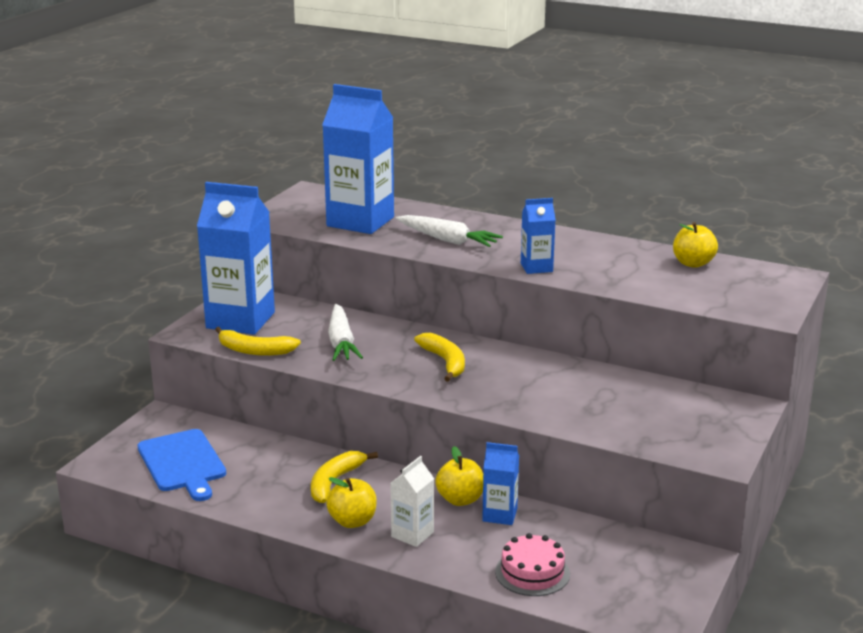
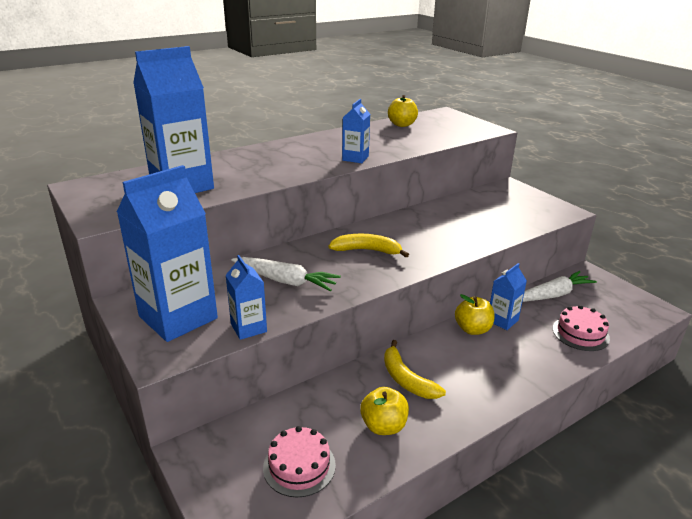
camera: 60 degrees left, 5 degrees up
blue cutting board [138,429,226,501] -> pink cake [263,426,336,497]
yellow banana [215,327,301,356] -> blue carton [225,255,267,340]
yellow apple [326,477,377,528] -> yellow apple moved to [360,387,409,435]
white carton [390,456,434,547] -> none
white carrot [395,215,503,247] -> white carrot moved to [523,271,597,302]

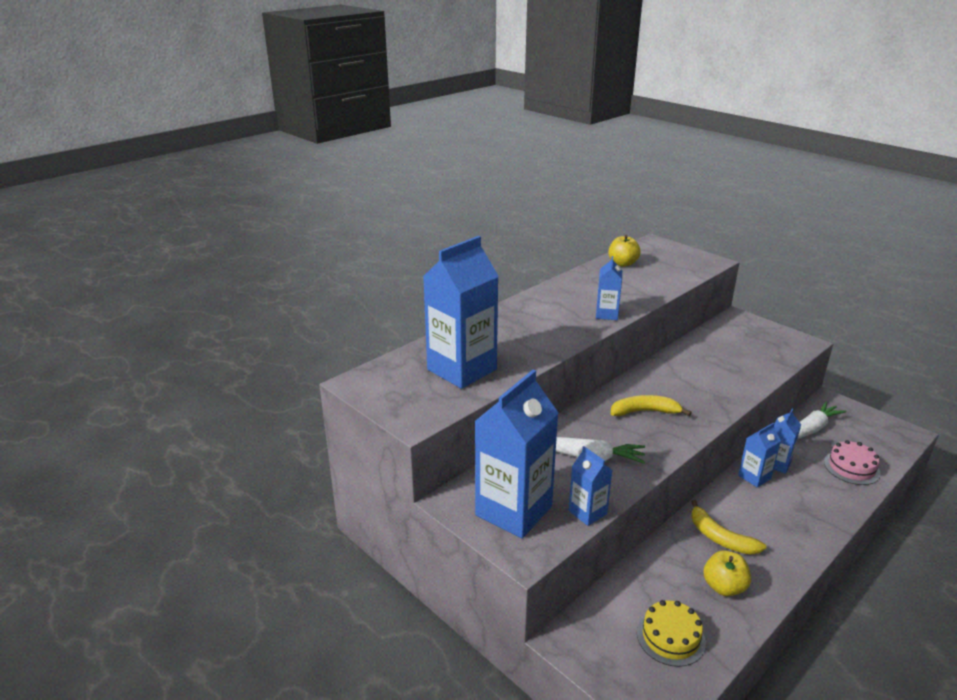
camera: 10 degrees left, 0 degrees up
pink cake [263,426,336,497] -> yellow cake [637,600,706,667]
yellow apple [455,294,494,335] -> blue carton [738,423,781,487]

